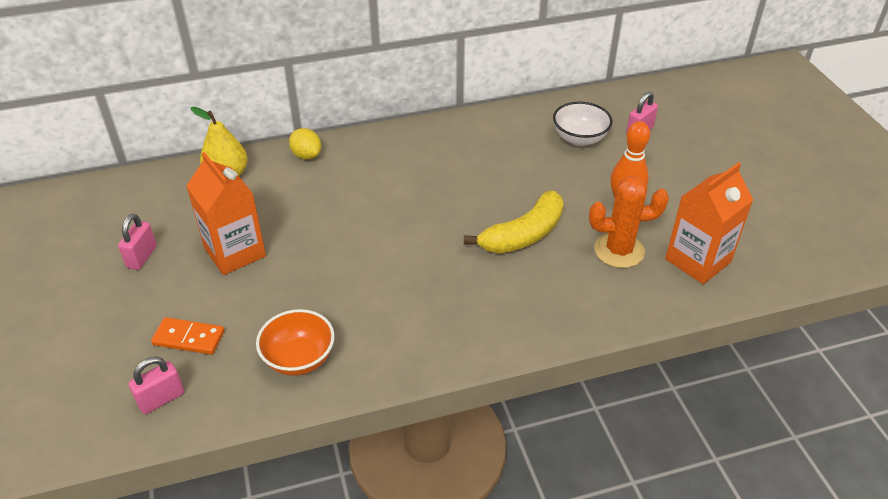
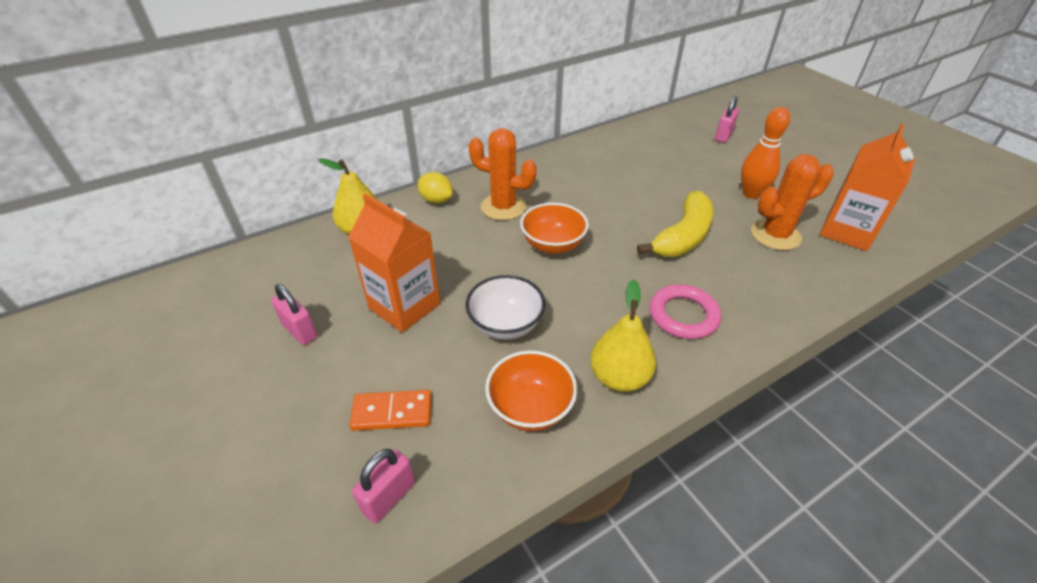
camera: 15 degrees left, 0 degrees up
pink padlock [118,214,157,270] -> pink padlock turned 45 degrees counterclockwise [271,284,317,345]
white bowl [553,102,613,146] -> white bowl moved to [465,275,545,340]
none -> orange cactus [468,128,537,220]
none -> orange bowl [520,203,589,254]
none -> yellow pear [590,279,656,392]
none -> pink ring [650,285,721,339]

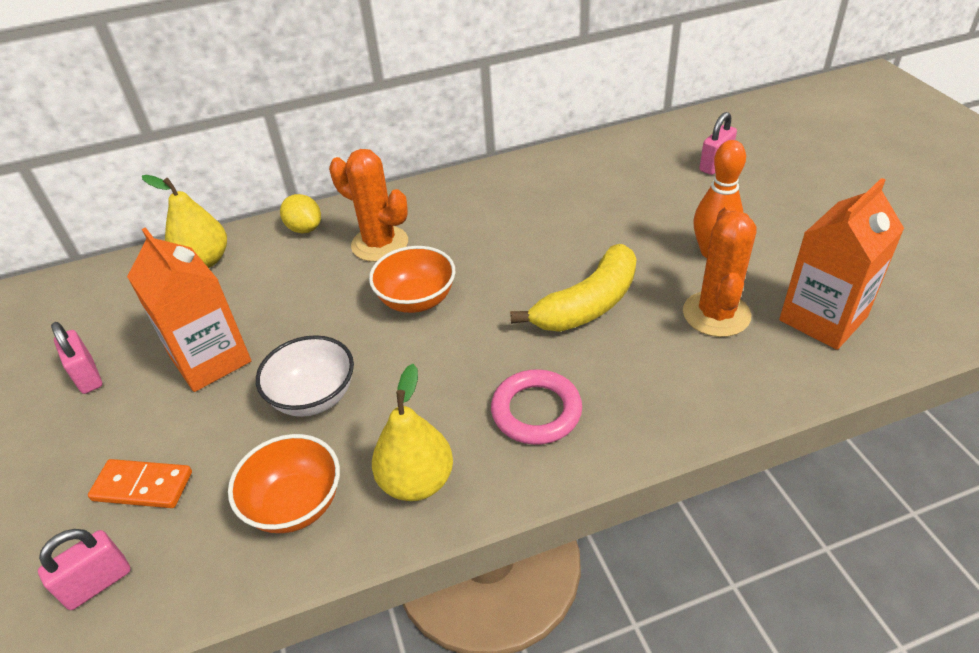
camera: 15 degrees right, 0 degrees up
orange cactus [751,154,834,250] -> orange cactus turned 75 degrees counterclockwise [683,205,756,337]

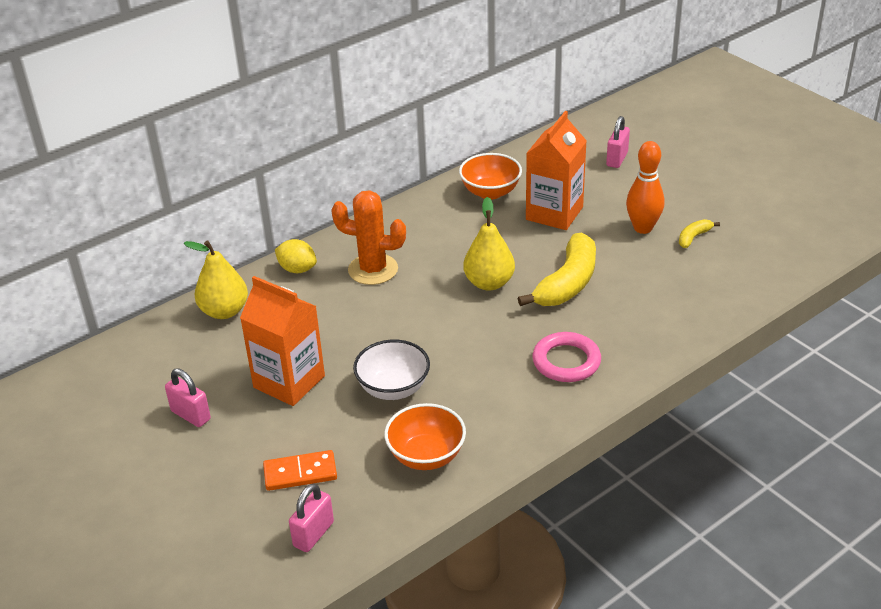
camera: 20 degrees left, 5 degrees down
orange bowl [369,246,456,313] -> orange bowl moved to [459,153,522,200]
yellow pear [372,364,453,501] -> yellow pear moved to [463,197,515,291]
orange cactus [683,205,756,337] -> none
orange carton [779,178,904,350] -> orange carton moved to [526,111,587,230]
none -> yellow banana [679,219,720,248]

